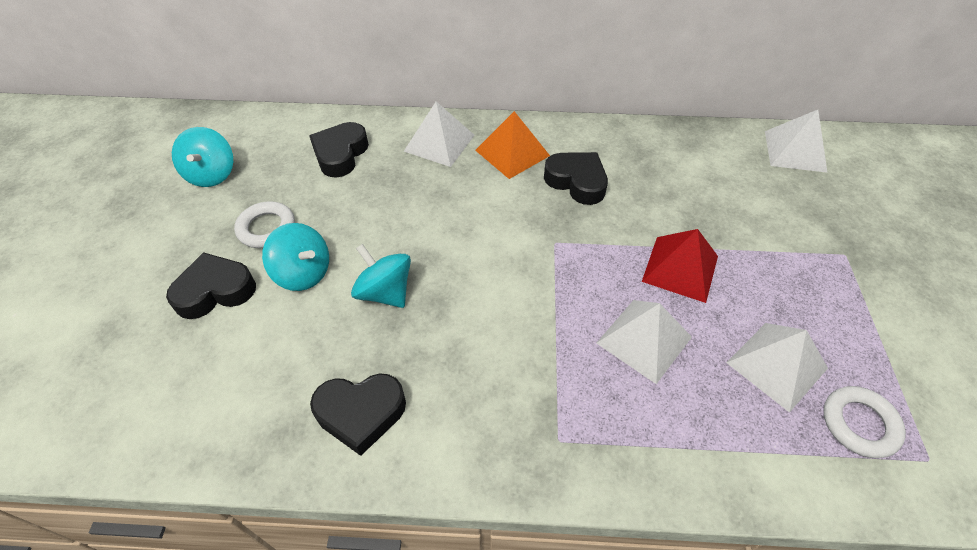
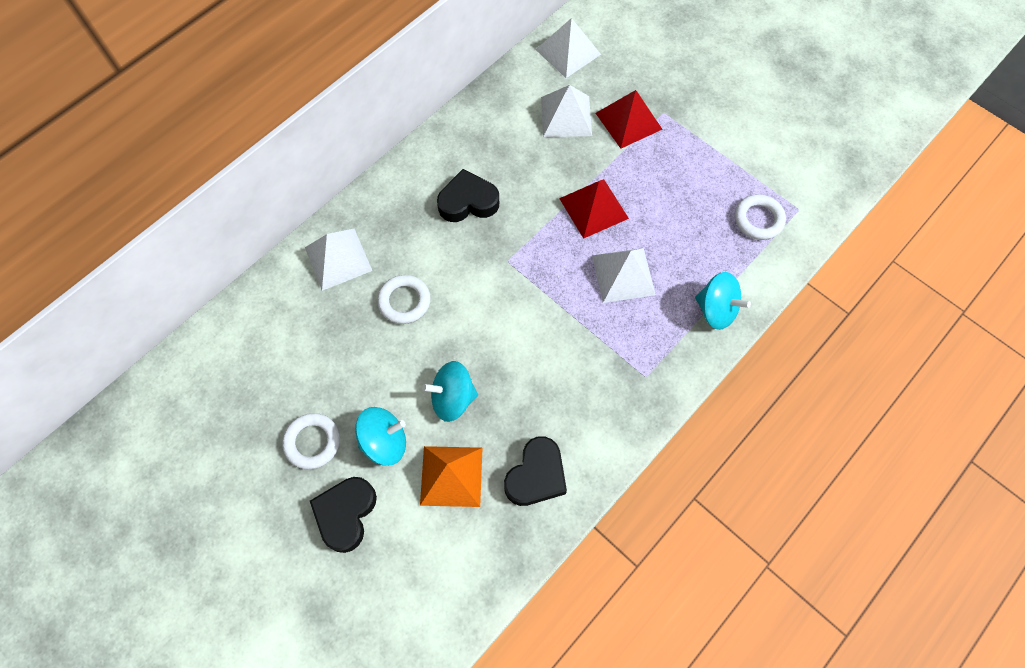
camera: 50 degrees left, 15 degrees up
turquoise spinning top [172,127,233,187] -> turquoise spinning top moved to [695,272,751,330]
black heart [309,122,369,178] -> none
orange pyramid [475,111,550,179] -> orange pyramid moved to [420,446,482,507]
white pyramid [726,323,828,413] -> white pyramid moved to [541,85,592,137]
none -> white ring [377,275,431,324]
none -> red pyramid [596,90,662,149]

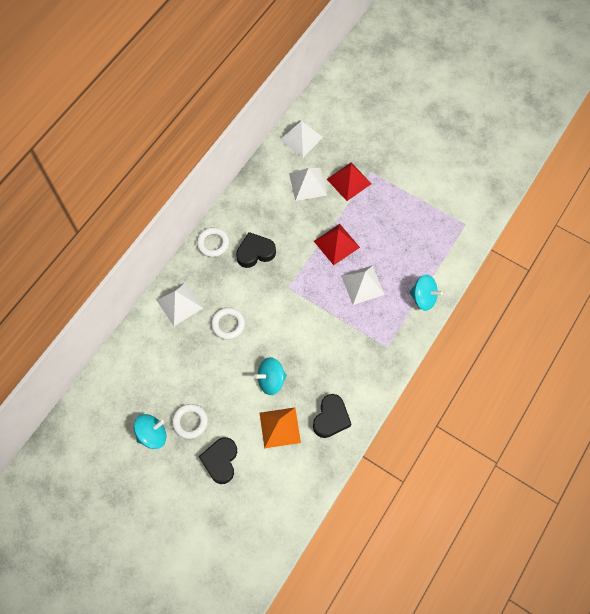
camera: 10 degrees left, 0 degrees up
turquoise spinning top [355,407,406,466] -> turquoise spinning top moved to [134,414,166,449]
white ring [735,194,786,240] -> white ring moved to [197,227,229,257]

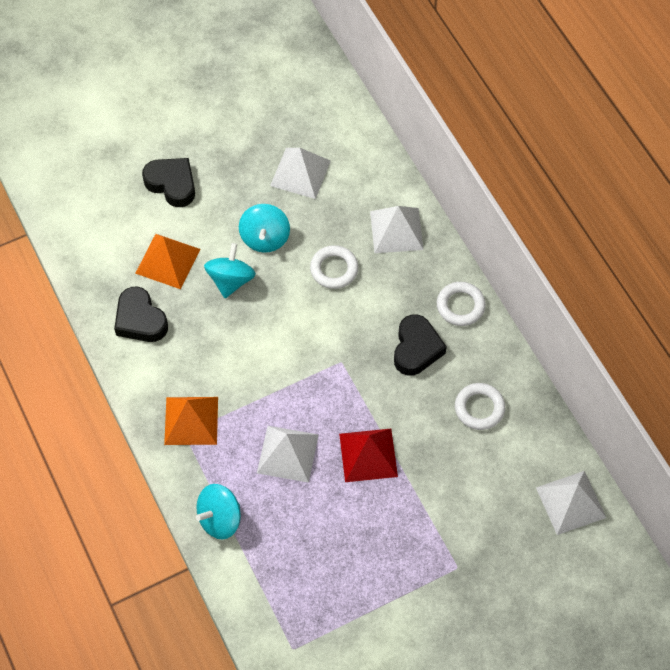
camera: 120 degrees right, 5 degrees down
turquoise spinning top [134,414,166,449] -> turquoise spinning top moved to [239,204,290,253]
white ring [172,404,208,439] -> white ring moved to [455,383,505,430]
white pyramid [289,168,327,201] -> white pyramid moved to [270,148,331,199]
red pyramid [327,163,372,201] -> none
none -> orange pyramid [164,397,218,445]

